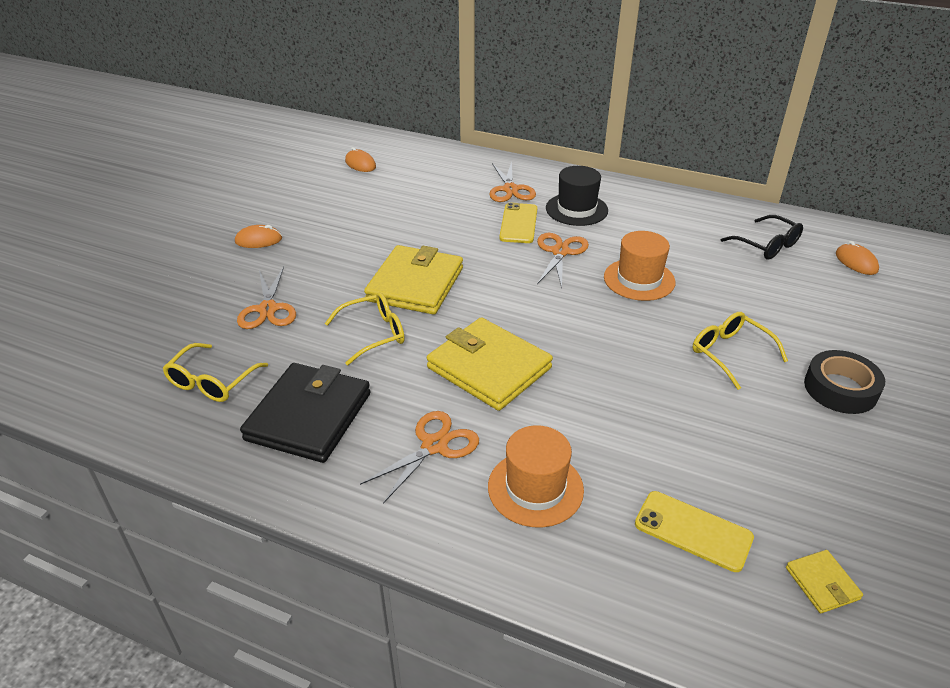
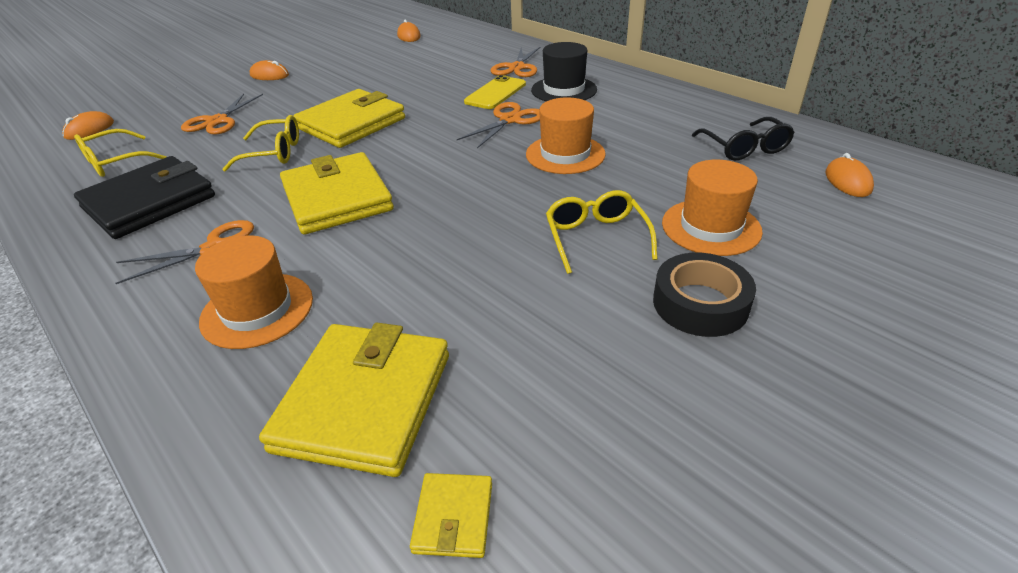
camera: 25 degrees right, 0 degrees up
yellow phone [635,491,754,572] -> yellow wallet [259,323,449,477]
none -> orange mouse [62,111,114,140]
none -> orange hat [662,160,763,256]

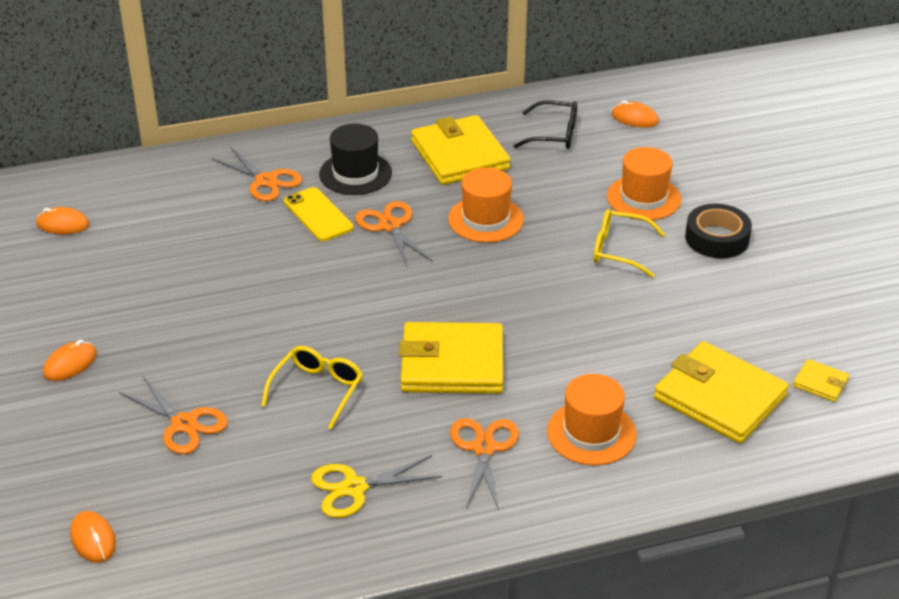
camera: 65 degrees left, 0 degrees up
yellow glasses [74,129,167,177] -> none
black wallet [74,156,215,239] -> yellow scissors [311,455,442,518]
yellow wallet [293,89,405,148] -> yellow wallet moved to [411,115,510,185]

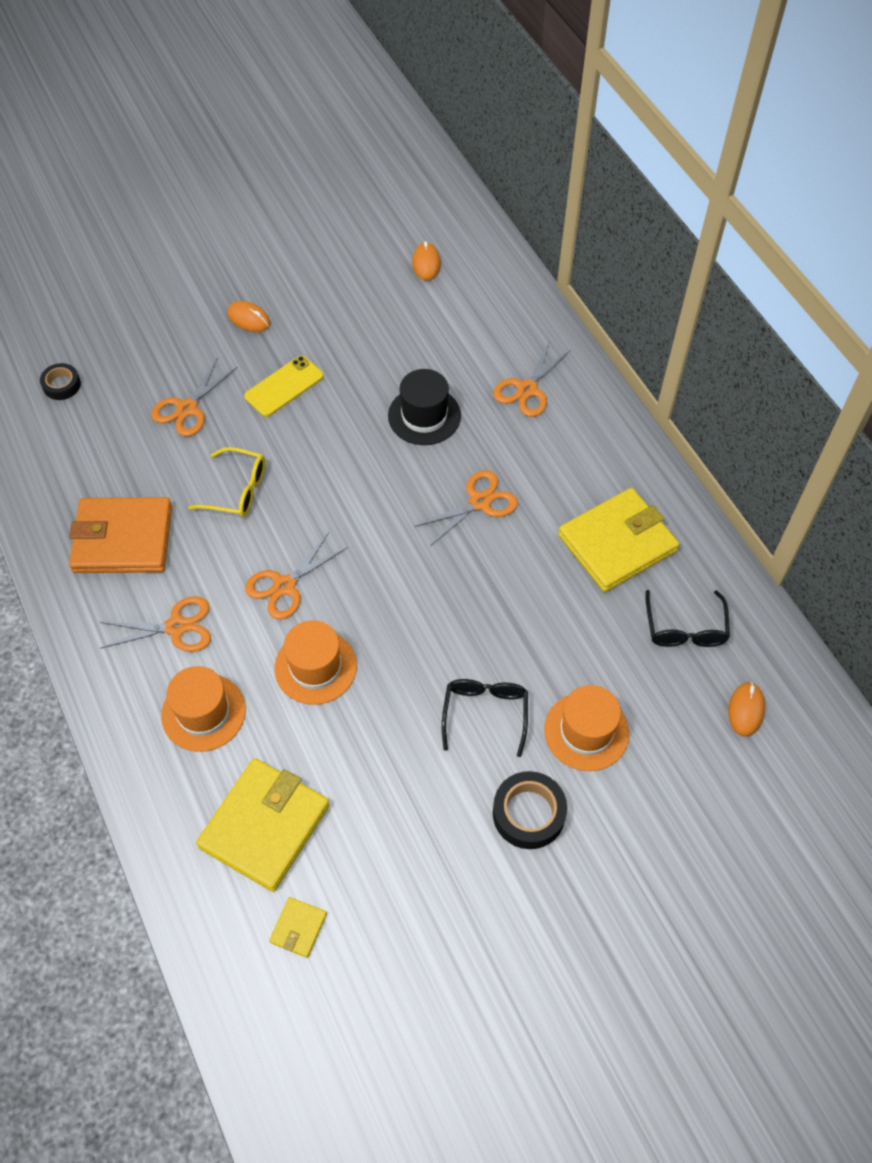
camera: 80 degrees right, 20 degrees up
orange mouse [70,511,116,563] -> black tape [40,363,81,400]
yellow phone [284,187,353,241] -> yellow phone moved to [244,356,324,417]
yellow scissors [311,455,442,518] -> orange wallet [69,497,172,573]
black hat [319,124,392,195] -> black hat moved to [388,369,461,445]
yellow wallet [399,322,503,394] -> orange scissors [245,532,348,620]
orange hat [448,168,524,243] -> orange hat moved to [275,620,357,705]
yellow glasses [593,209,665,278] -> black glasses [442,679,528,757]

